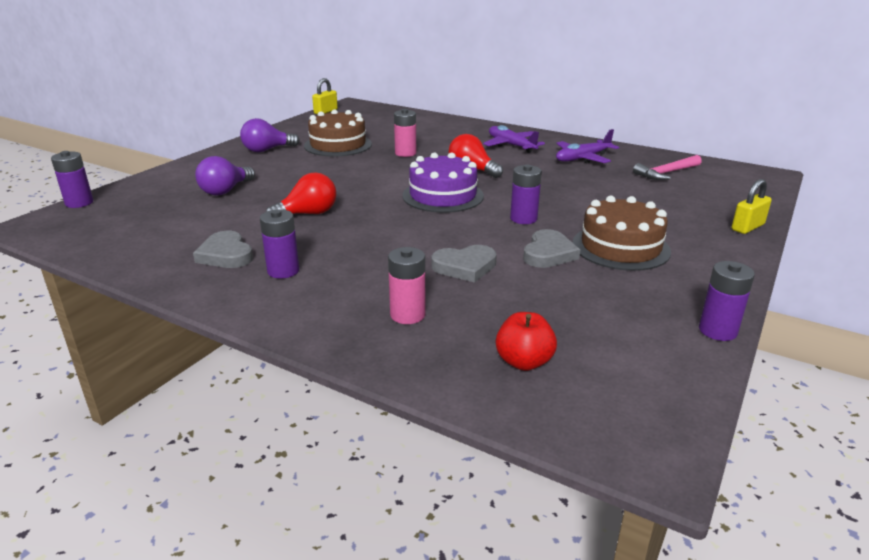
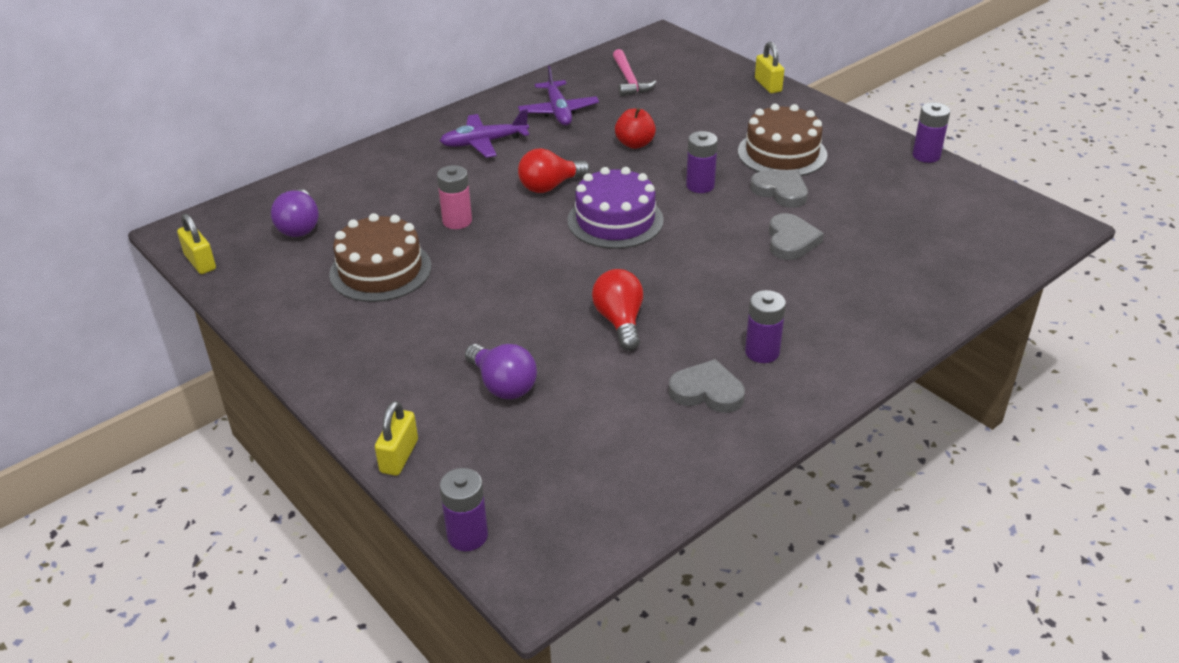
camera: 70 degrees left, 10 degrees up
grey heart [193,231,253,268] -> grey heart turned 150 degrees counterclockwise [669,359,745,413]
purple light bulb [240,118,300,152] -> purple light bulb moved to [271,189,319,237]
pink battery [388,247,426,324] -> none
red apple [496,312,557,371] -> red apple moved to [615,108,656,149]
none -> yellow padlock [375,401,418,476]

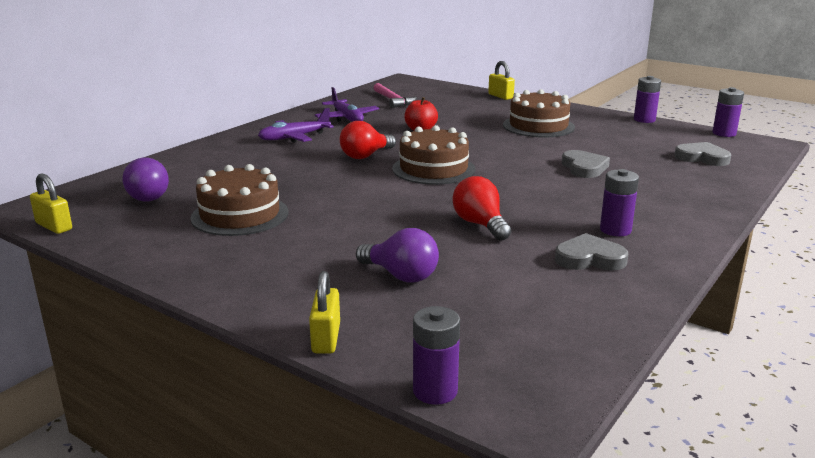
camera: 15 degrees left, 15 degrees down
pink battery [437,165,472,229] -> none
purple cake [567,167,664,249] -> brown cake [392,125,476,185]
purple battery [686,131,718,193] -> purple battery moved to [712,87,744,137]
grey heart [750,170,808,208] -> grey heart moved to [675,142,731,166]

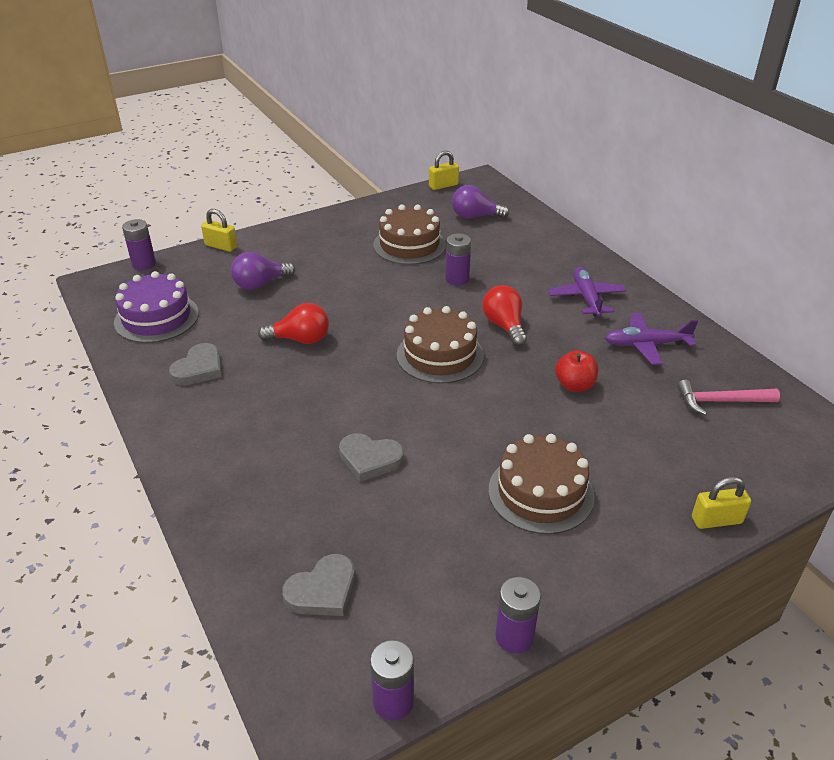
camera: 115 degrees right, 15 degrees up
purple battery [600,169,639,236] -> purple battery moved to [446,233,471,286]
none -> purple cake [114,271,199,343]

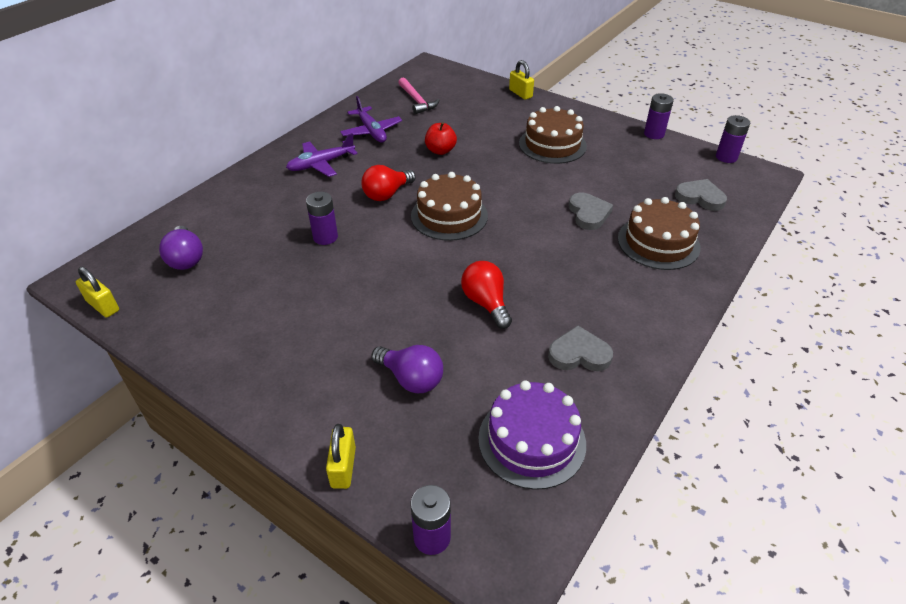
camera: 115 degrees left, 5 degrees up
brown cake [373,204,446,265] -> brown cake moved to [618,197,700,270]

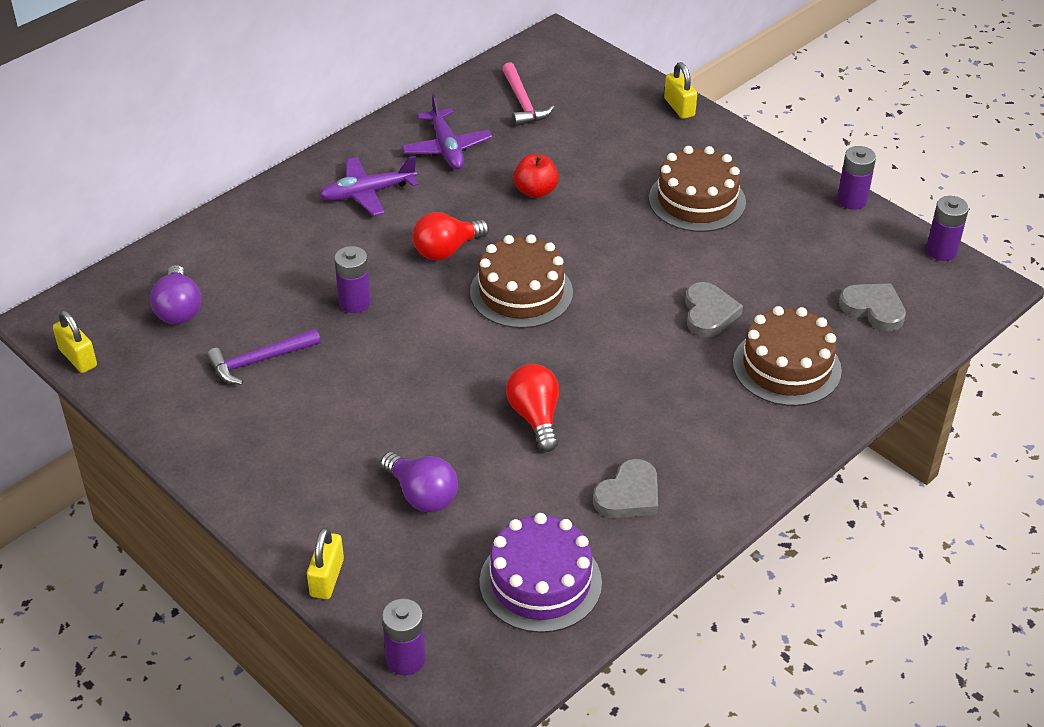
camera: 10 degrees right, 0 degrees up
grey heart [548,325,613,371] -> grey heart turned 120 degrees clockwise [593,459,658,518]
none -> purple hammer [207,329,321,385]

